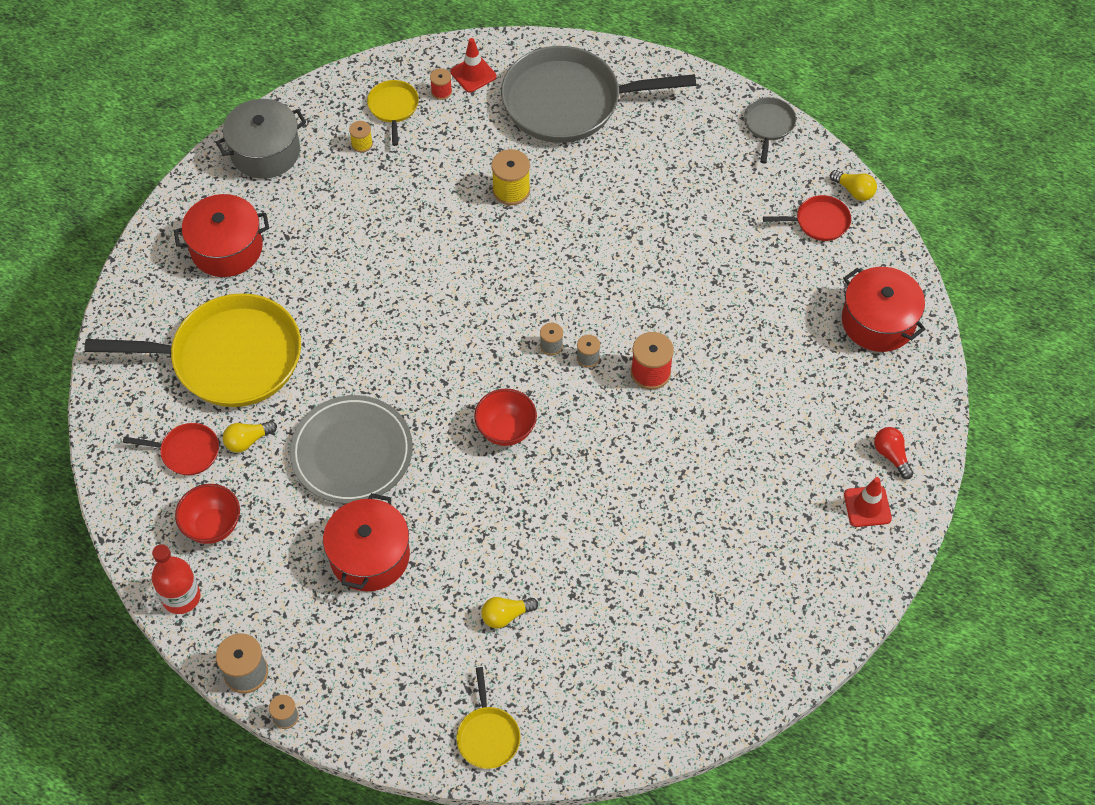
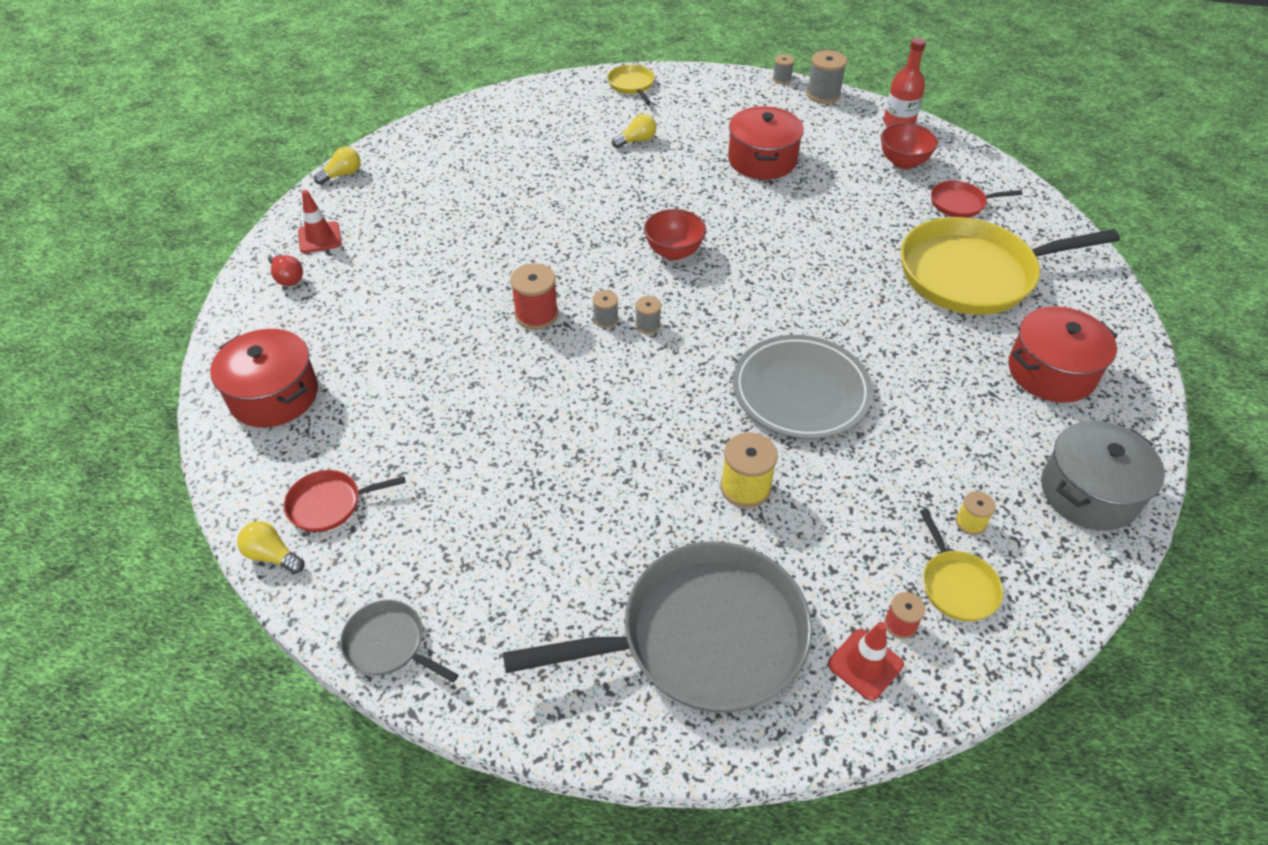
camera: 170 degrees right, 10 degrees down
yellow light bulb [223,421,277,452] -> yellow light bulb moved to [314,147,361,185]
grey plate [289,395,413,504] -> grey plate moved to [733,335,873,439]
grey pan [744,97,796,163] -> grey pan turned 120 degrees clockwise [340,600,458,683]

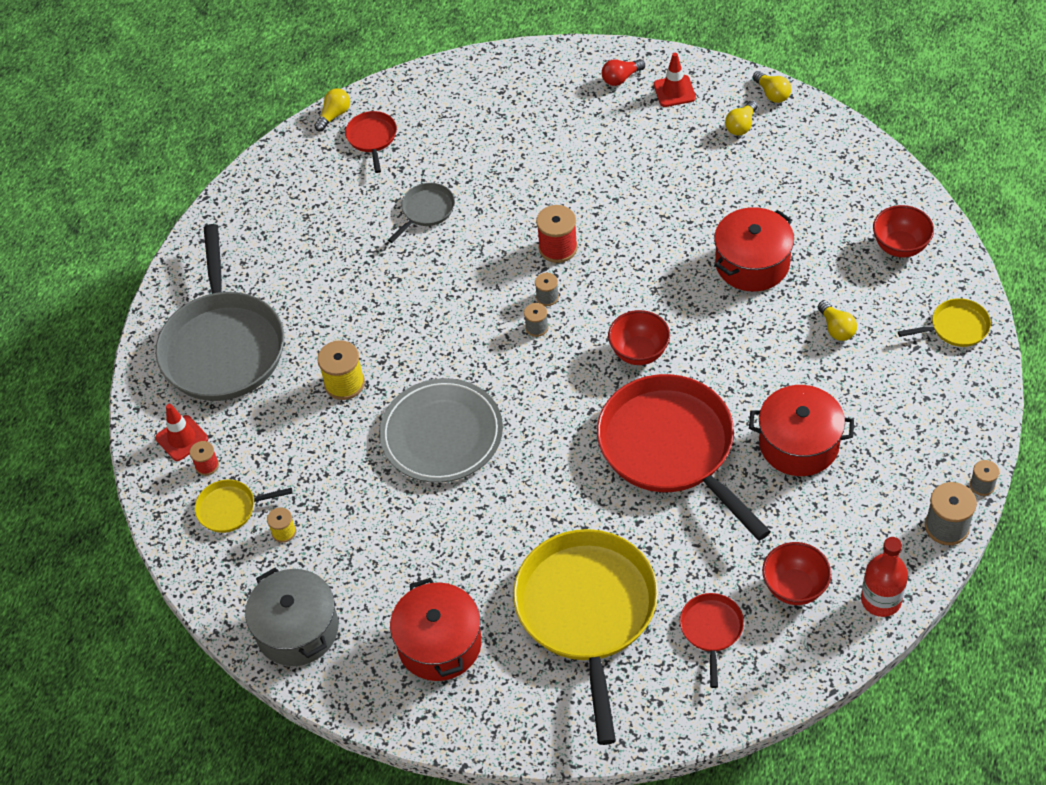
camera: 100 degrees right, 5 degrees up
red pot [210,329,318,427] -> red pot moved to [714,207,794,291]
grey pan [340,600,458,683] -> grey pan moved to [388,183,455,243]
none -> red pan [597,374,771,541]
none -> yellow light bulb [725,101,758,136]
none -> red bowl [873,205,934,258]

